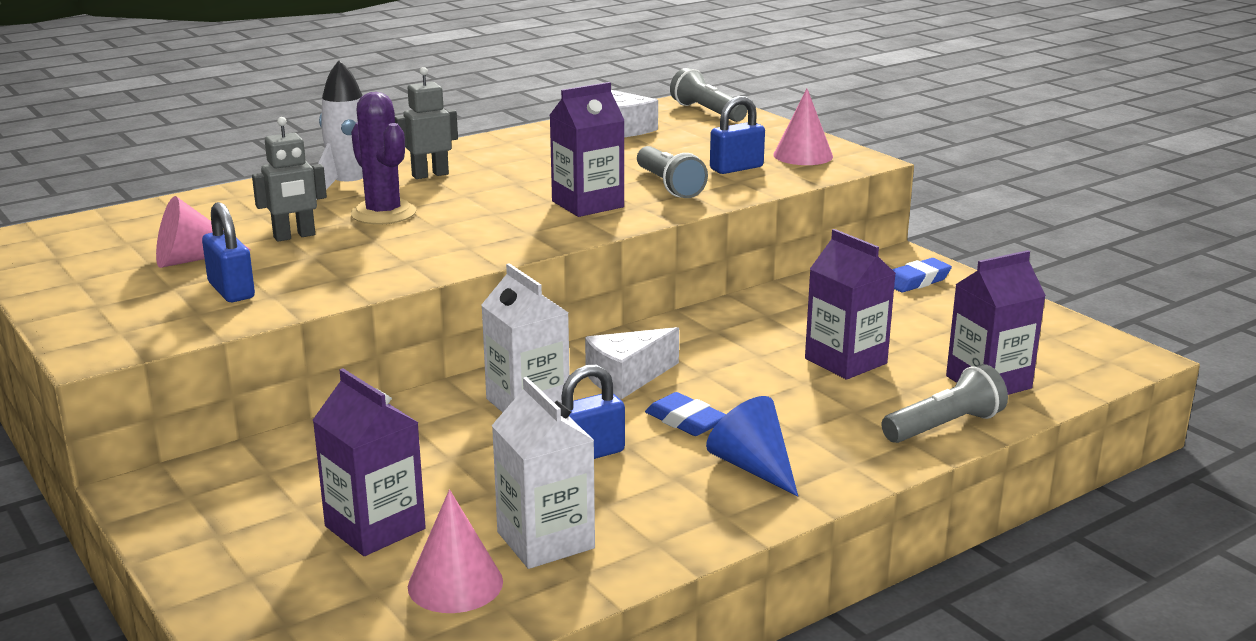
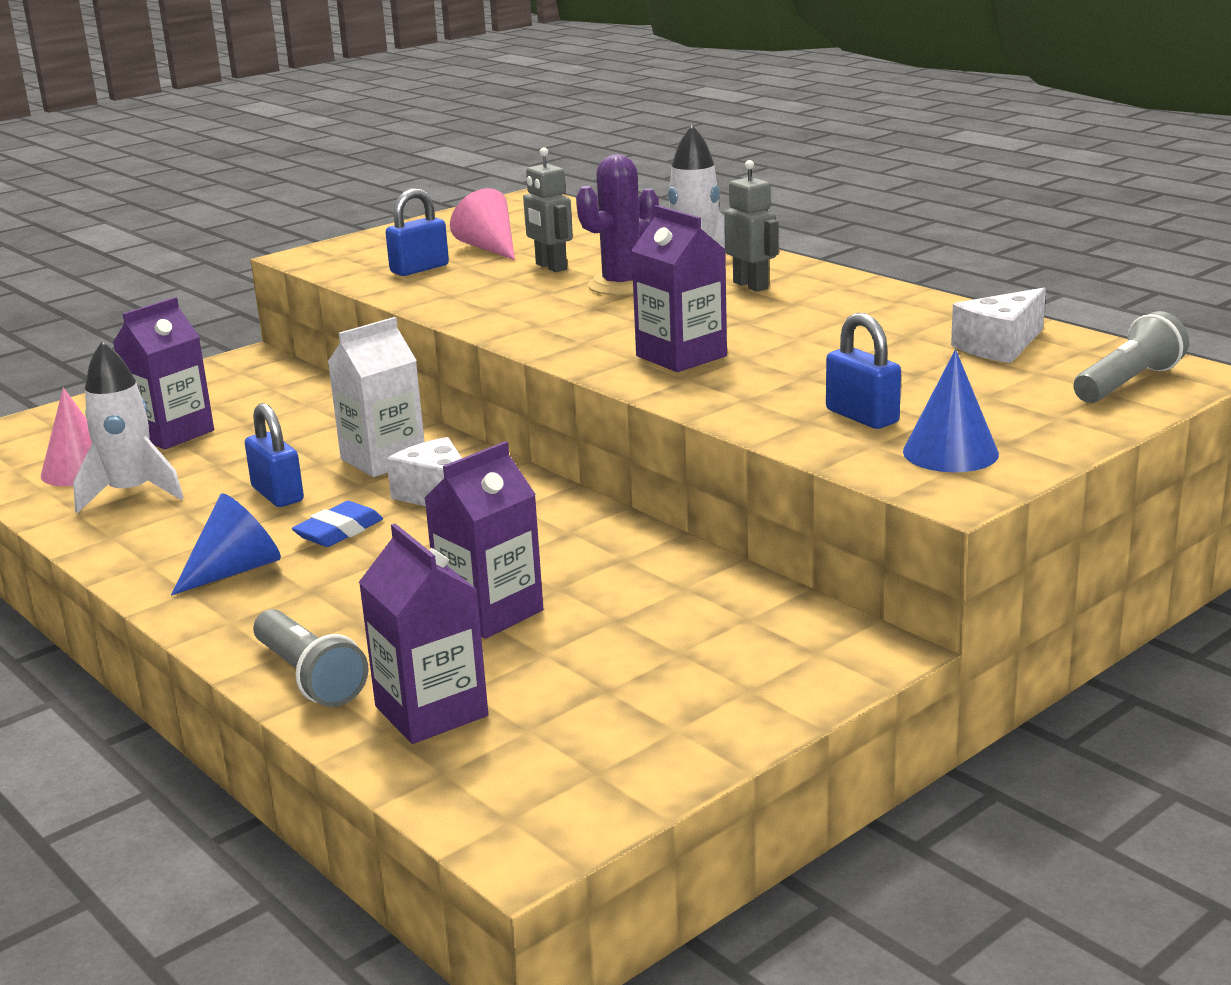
camera: 85 degrees right, 0 degrees up
white carton [492,377,595,569] -> white rocket [73,341,184,513]
grey flashlight [637,146,708,198] -> none
pink cone [773,89,833,165] -> blue cone [903,349,999,472]
blue eraser [892,258,952,292] -> none

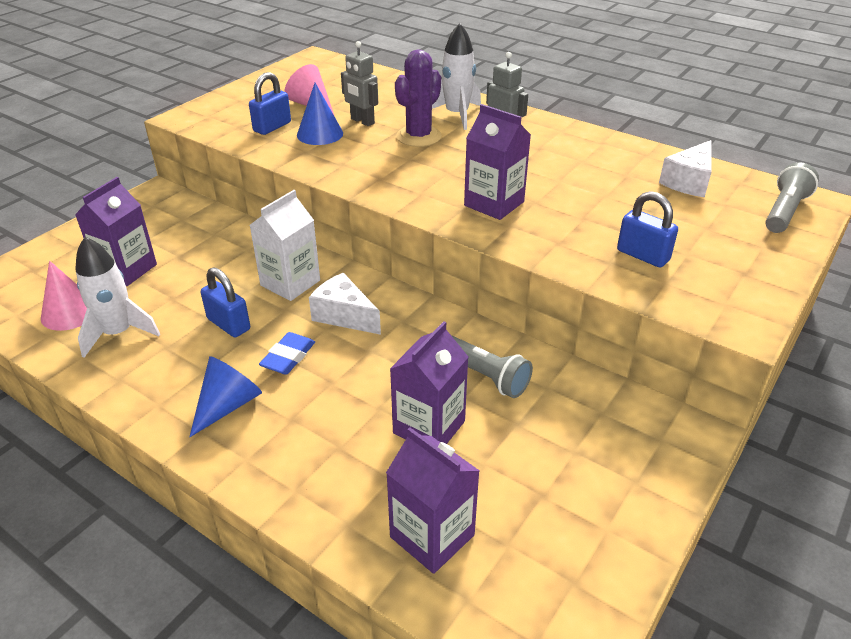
camera: 15 degrees left, 15 degrees up
grey flashlight [253,609,369,707] -> grey flashlight moved to [451,335,533,398]
blue cone [903,349,999,472] -> blue cone moved to [297,83,343,145]

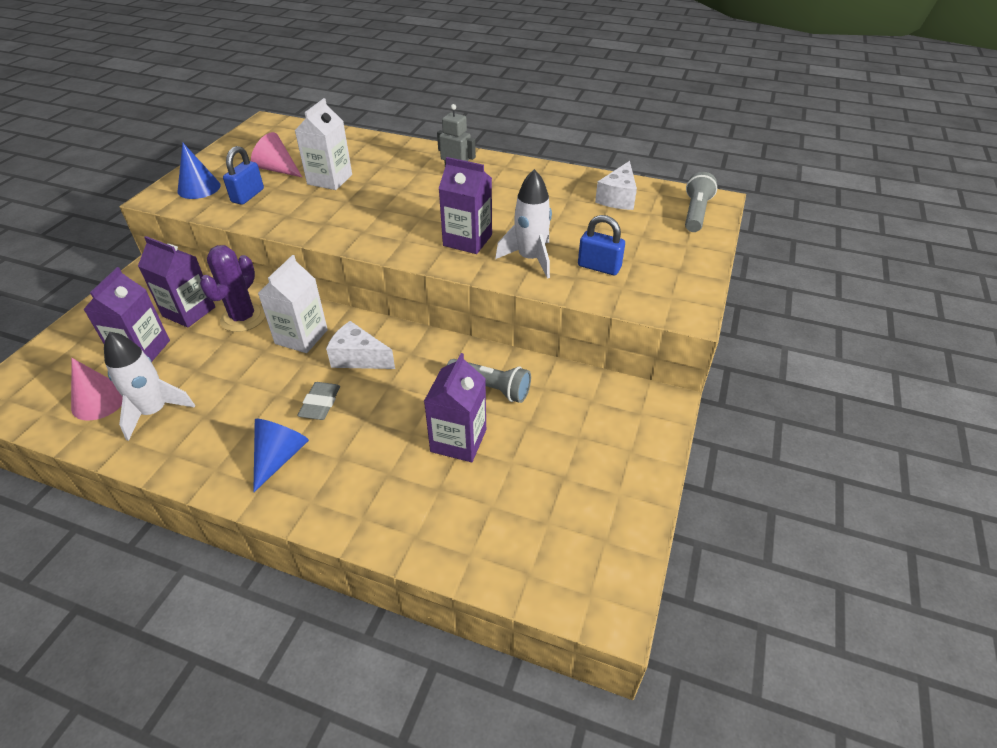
camera: 15 degrees left, 5 degrees up
blue padlock [201,267,250,338] -> none
blue eraser [259,332,315,375] -> grey eraser [297,382,340,420]
blue cone [297,83,343,145] -> blue cone moved to [177,143,221,199]
grey robot [341,41,378,126] -> white carton [294,98,352,190]
purple carton [386,428,480,574] -> purple carton moved to [138,236,215,328]
purple cactus [395,49,442,147] -> purple cactus moved to [200,245,265,332]
white rocket [432,23,481,130] -> white rocket moved to [495,169,552,279]

